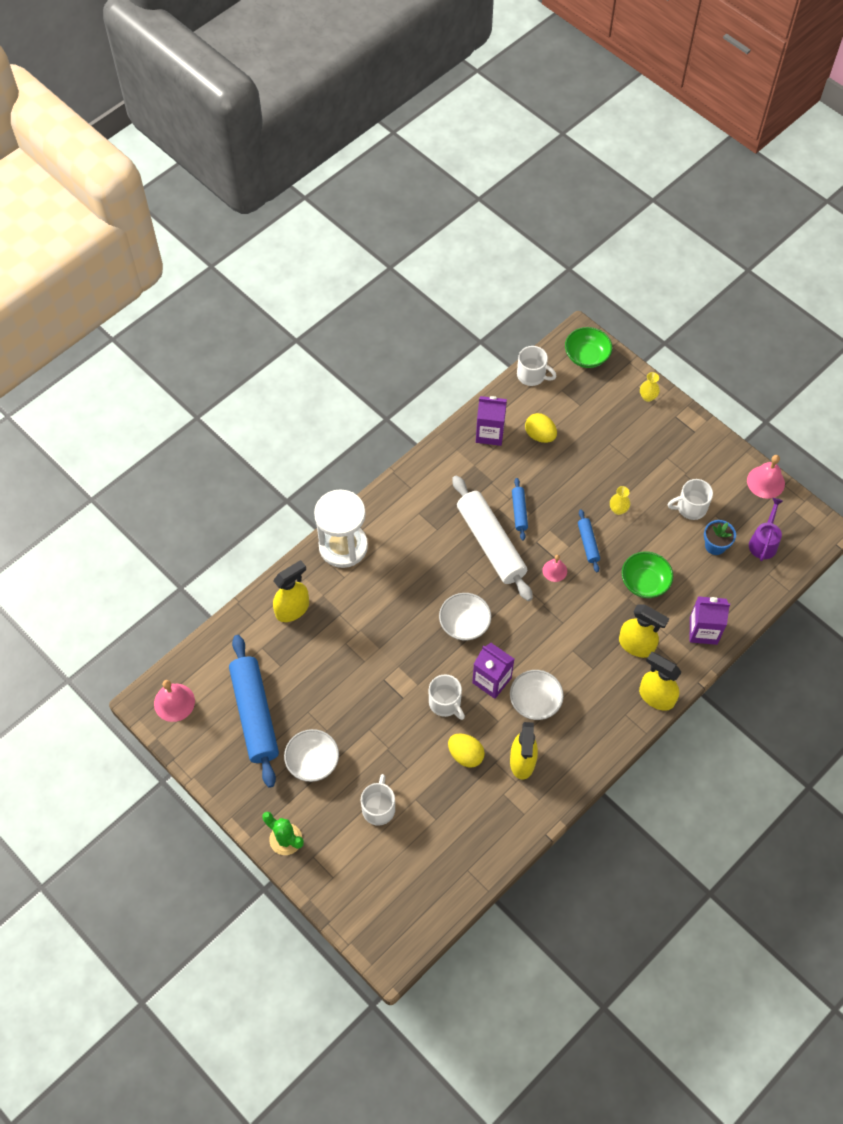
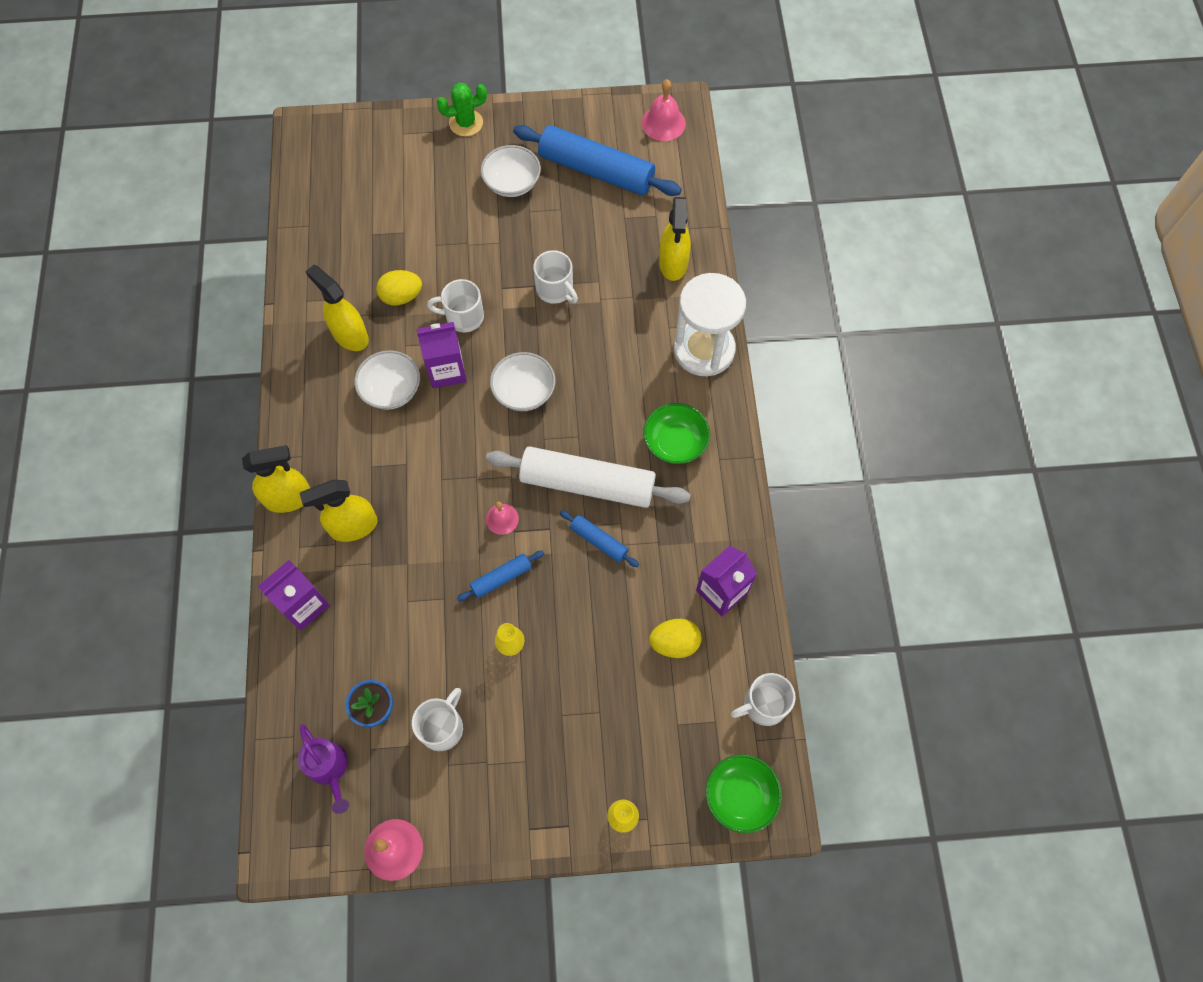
camera: 130 degrees right, 5 degrees up
white mug [361,774,395,826] -> white mug moved to [533,250,578,304]
blue rolling pin [578,509,600,572] -> blue rolling pin turned 60 degrees counterclockwise [457,551,544,602]
green bowl [622,551,673,598] -> green bowl moved to [643,403,710,464]

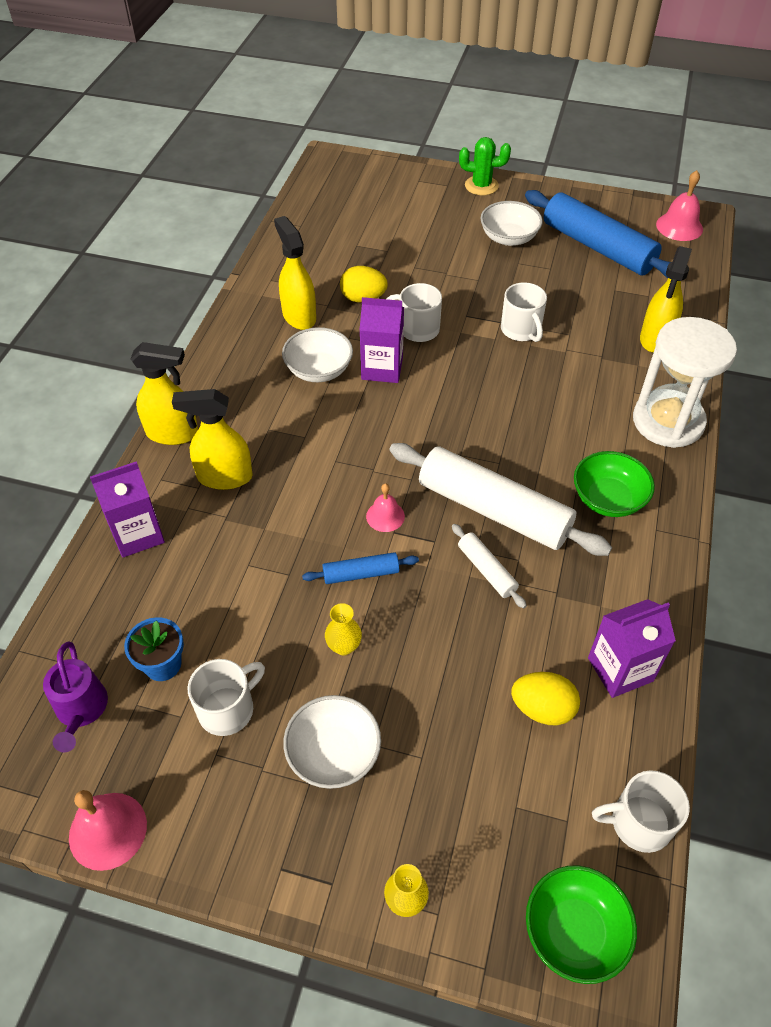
camera: 20 degrees right, 15 degrees down
white bowl [490,352,556,411] -> white bowl moved to [283,695,381,789]
blue rolling pin [560,510,639,567] -> white rolling pin [452,524,527,608]

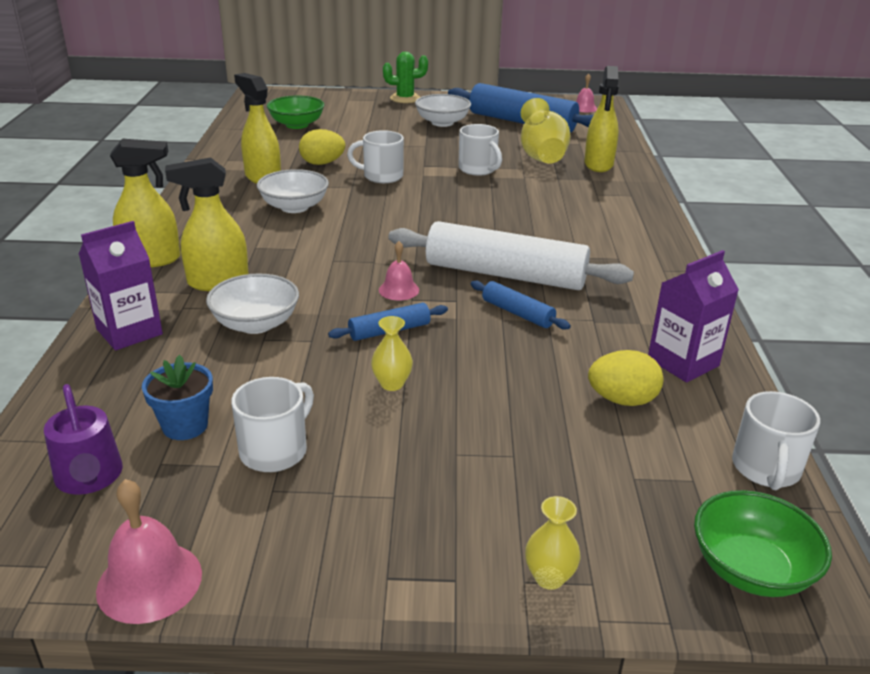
camera: 15 degrees left, 20 degrees down
white bowl [283,695,381,789] -> white bowl moved to [206,273,299,334]
purple carton [360,297,404,383] -> none
white rolling pin [452,524,527,608] -> blue rolling pin [471,281,571,330]
green bowl [574,451,655,517] -> green bowl moved to [267,96,324,129]
white mug [592,770,690,853] -> white mug turned 60 degrees counterclockwise [732,391,820,490]
white hourglass [633,317,737,448] -> none
pink bell [656,170,703,241] -> pink bell [576,73,597,112], size x0.63
none -> yellow vase [521,98,571,164]

